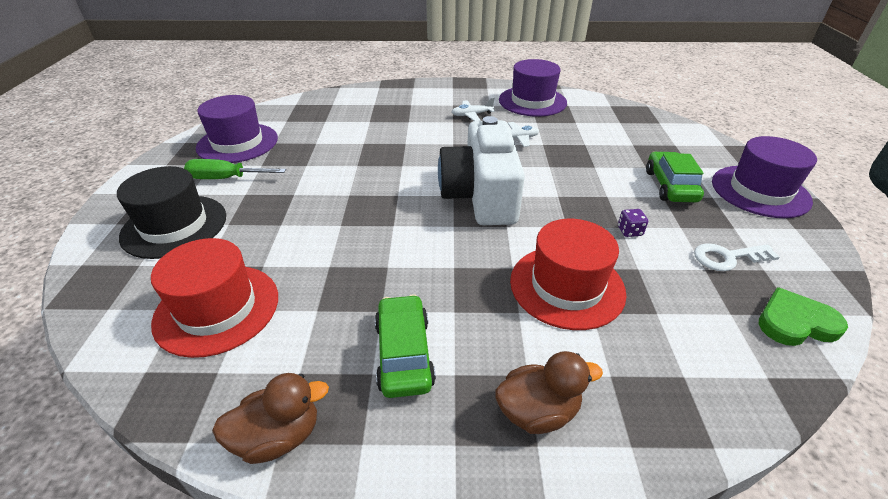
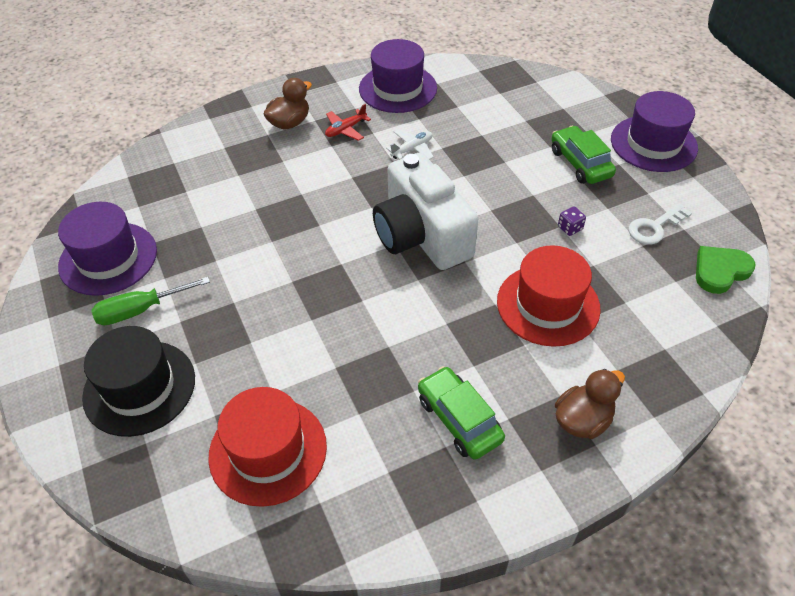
camera: 25 degrees left, 10 degrees up
brown duck [212,373,329,464] -> brown duck moved to [264,78,312,129]
white plane [452,98,495,121] -> red plane [325,104,371,141]

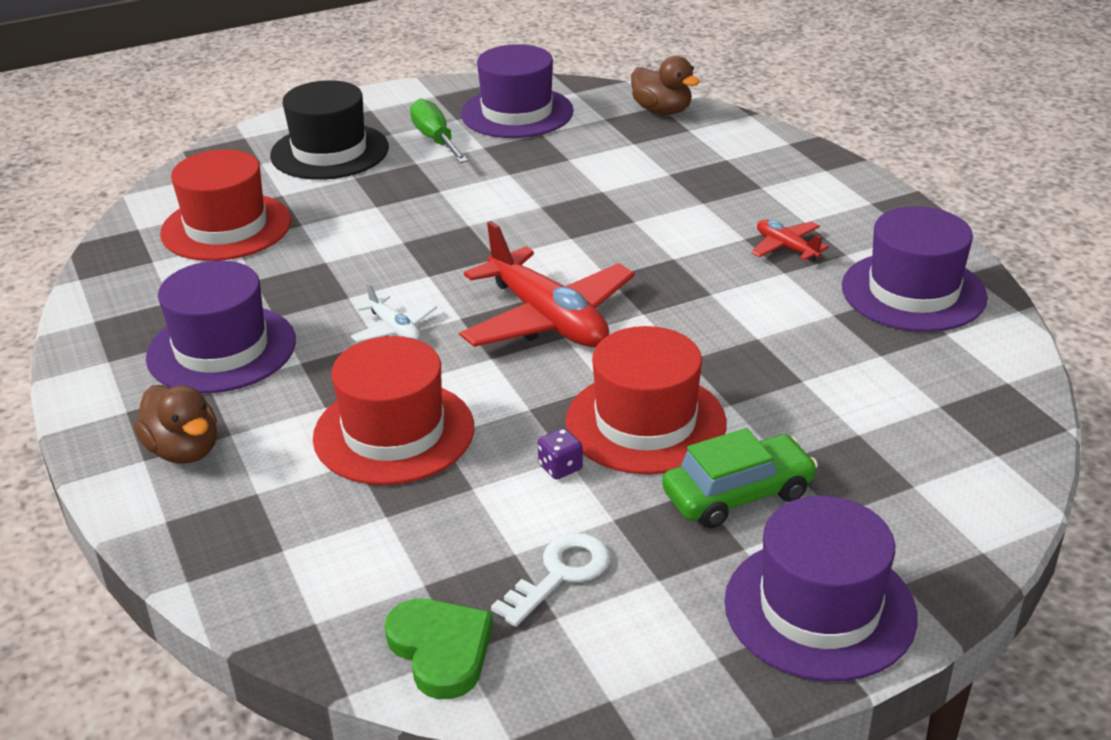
camera: 90 degrees right, 15 degrees down
brown duck [264,78,312,129] -> brown duck moved to [631,56,700,115]
white camera [373,153,478,270] -> red plane [459,221,635,347]
white plane [386,129,434,160] -> white plane moved to [351,282,437,342]
green car [418,366,505,460] -> purple hat [146,261,296,393]
white key [628,204,692,244] -> white key turned 75 degrees clockwise [491,533,610,627]
none -> red hat [565,326,727,474]

